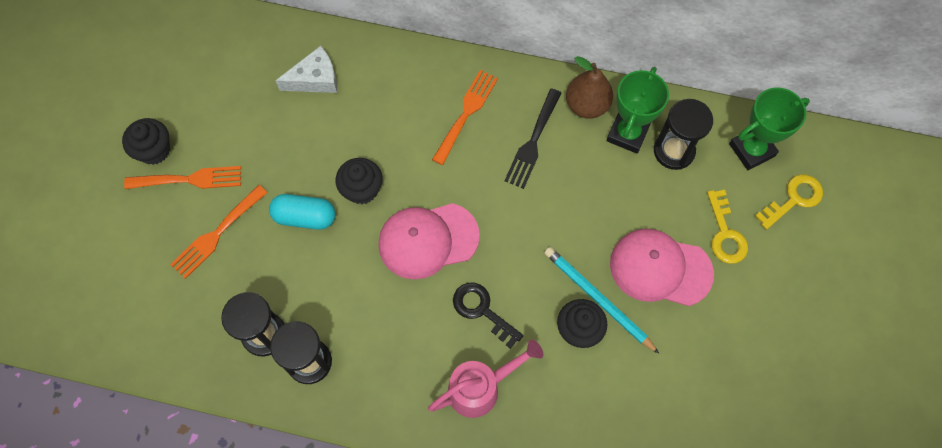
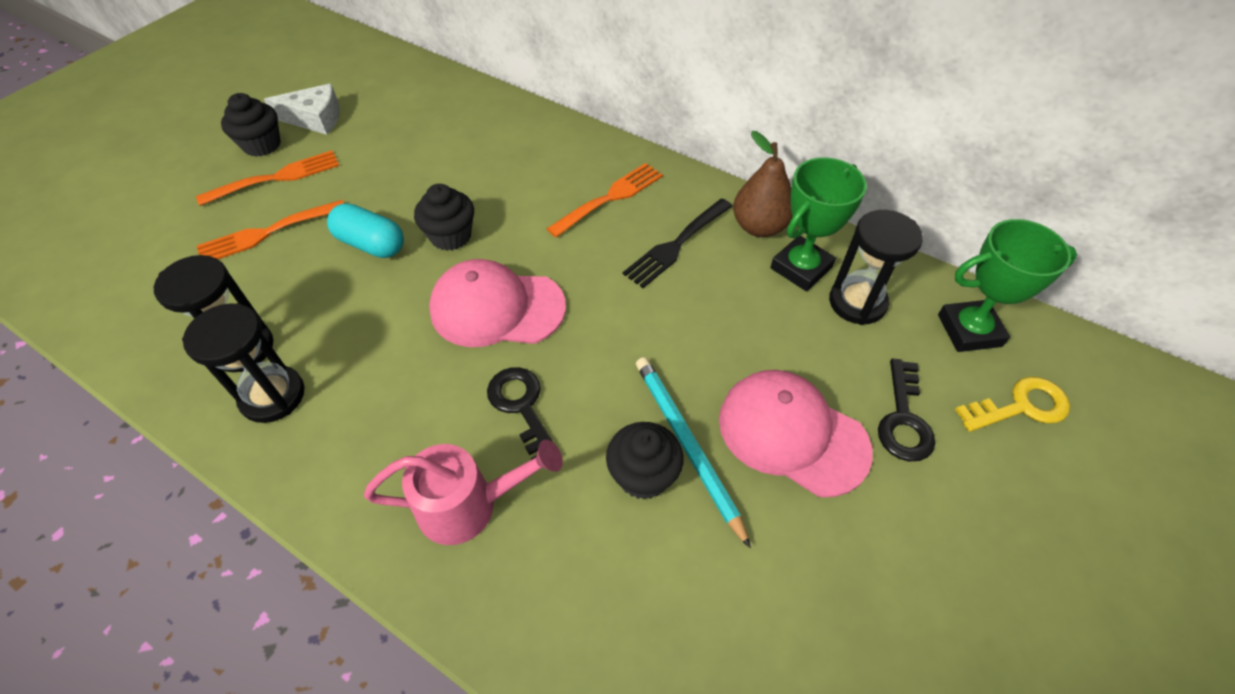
camera: 20 degrees right, 15 degrees down
orange fork [124,166,241,189] -> orange fork turned 45 degrees counterclockwise [196,150,339,206]
white cheese [275,46,337,93] -> white cheese moved to [264,84,340,135]
yellow key [707,190,748,264] -> black key [878,359,935,461]

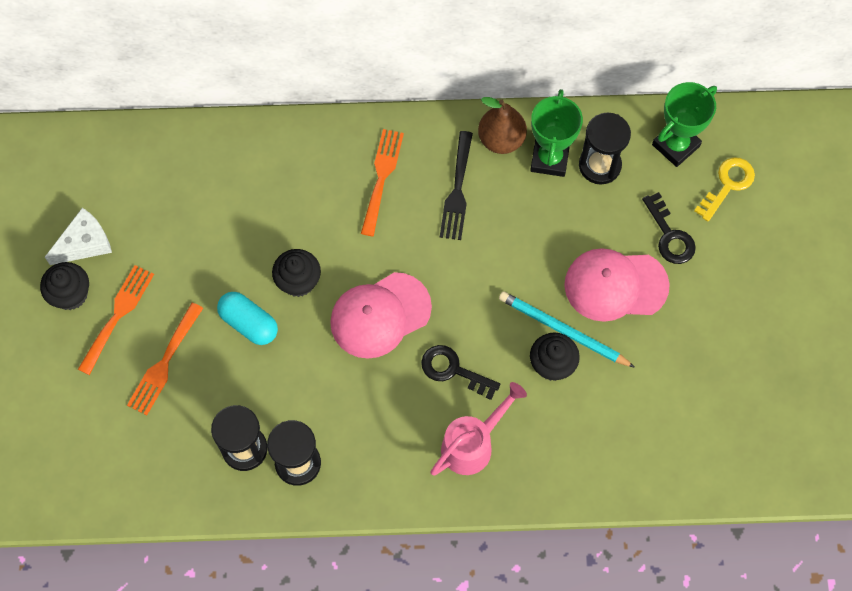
camera: 35 degrees left, 15 degrees up
turquoise capsule [327,203,404,258] -> turquoise capsule turned 45 degrees clockwise [217,292,278,345]

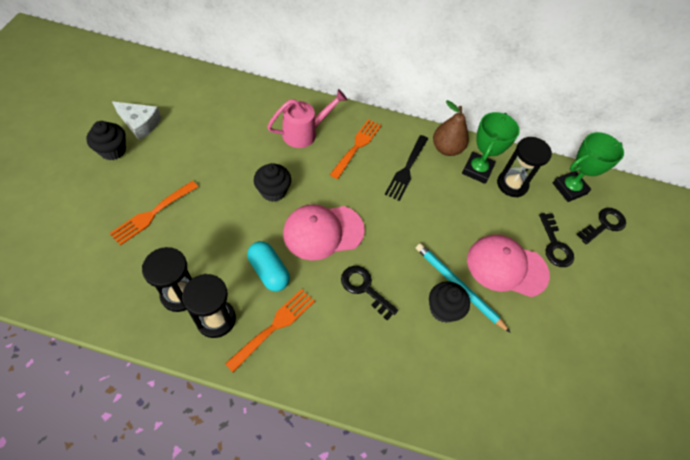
camera: 10 degrees right, 10 degrees down
white cheese [45,208,112,265] -> white cheese turned 45 degrees clockwise [112,101,161,140]
orange fork [78,265,154,375] -> orange fork moved to [225,289,315,372]
turquoise capsule [217,292,278,345] -> turquoise capsule moved to [247,241,290,292]
pink watering can [430,382,527,476] -> pink watering can moved to [267,89,347,148]
yellow key [694,157,755,222] -> black key [577,208,626,244]

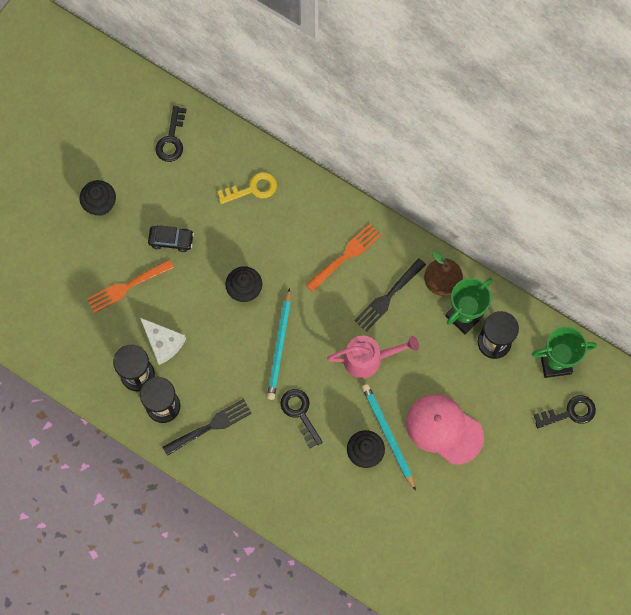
camera: 25 degrees right, 15 degrees up
white cheese [112,101,161,140] -> white cheese moved to [140,318,186,365]
orange fork [225,289,315,372] -> black fork [163,399,252,456]
turquoise capsule [247,241,290,292] -> none
pink watering can [267,89,347,148] -> pink watering can moved to [327,336,419,378]
pink cap [283,205,365,260] -> turquoise pencil [267,288,291,400]
black key [539,213,574,267] -> black key moved to [155,106,187,162]
none -> black car [148,225,194,252]
none -> yellow key [217,172,277,204]

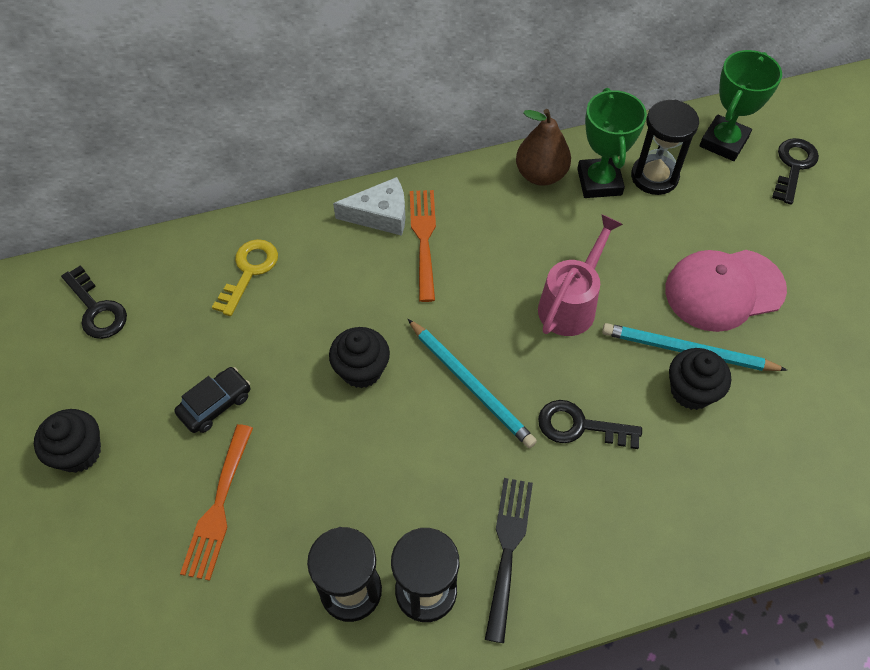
camera: 50 degrees left, 15 degrees down
white cheese [140,318,186,365] -> white cheese moved to [333,177,405,236]
black fork [354,258,426,332] -> none

